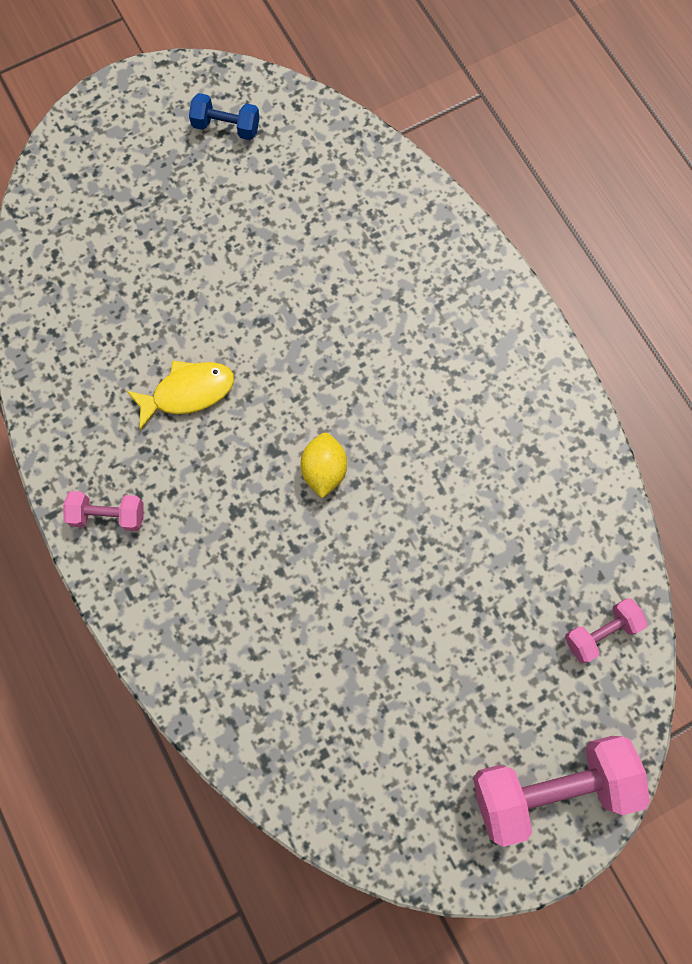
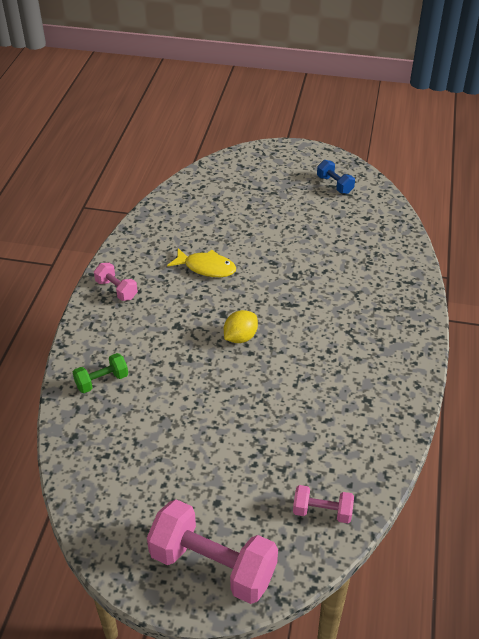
camera: 40 degrees right, 30 degrees down
none -> green dumbbell [73,353,128,393]

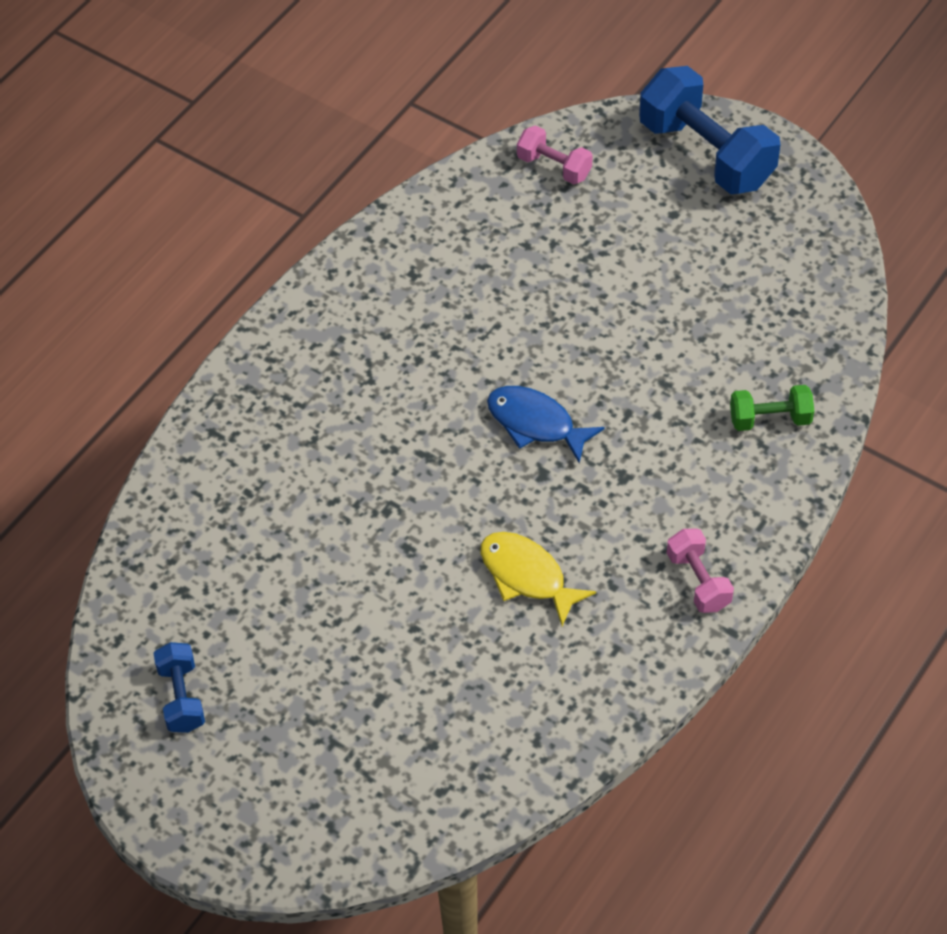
camera: 155 degrees left, 10 degrees up
pink dumbbell [147,499,278,604] -> blue dumbbell [639,66,780,194]
yellow lemon [224,310,258,343] -> blue fish [487,386,605,463]

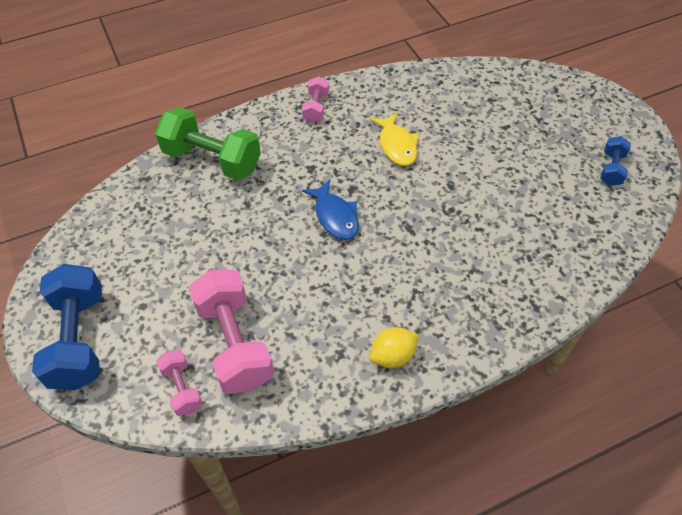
camera: 150 degrees left, 0 degrees up
green dumbbell [730,385,814,431] -> green dumbbell [155,107,261,180], size x1.98
none -> pink dumbbell [189,270,274,394]
none -> yellow lemon [369,328,419,368]

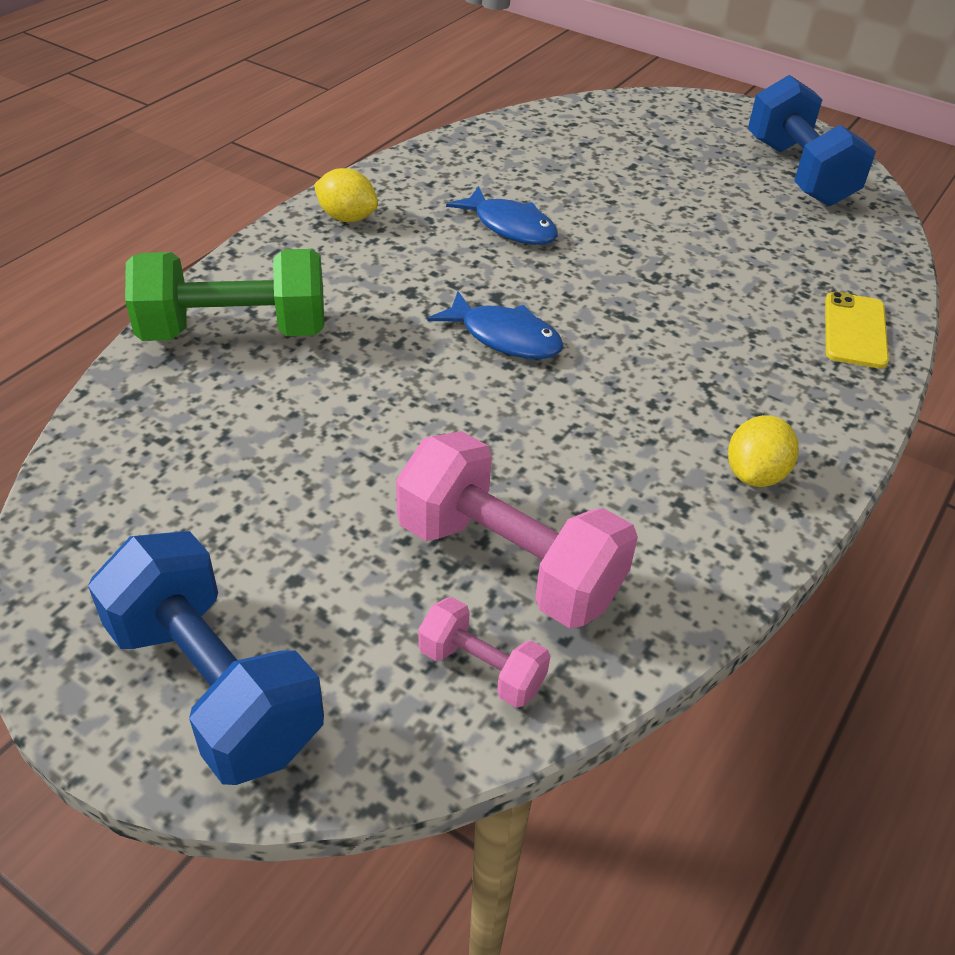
camera: 35 degrees left, 10 degrees down
pink dumbbell [302,76,329,123] -> yellow lemon [314,168,378,222]
yellow fish [370,112,419,166] -> blue fish [446,186,558,245]
blue dumbbell [600,136,631,186] -> blue dumbbell [748,75,876,206], size x1.98
none -> yellow phone [825,292,889,369]

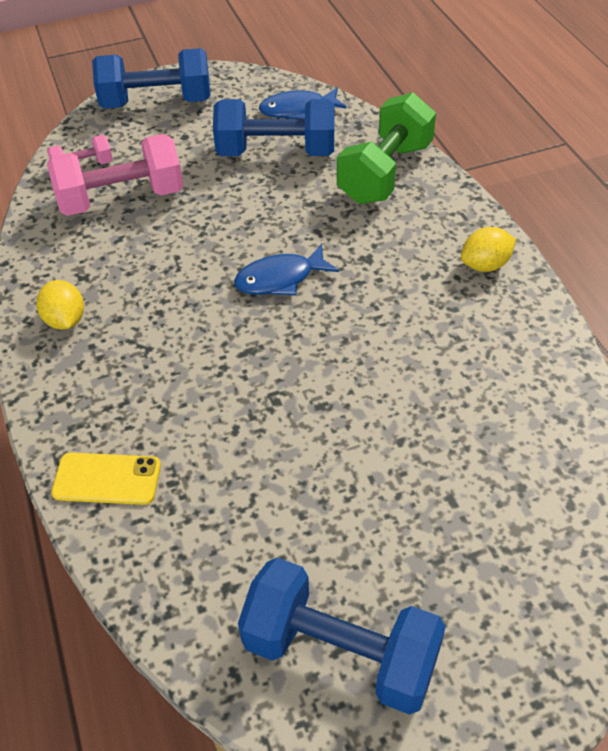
camera: 130 degrees right, 5 degrees up
blue fish [446,186,558,245] -> blue fish moved to [259,87,346,119]
yellow phone [825,292,889,369] -> yellow phone turned 45 degrees counterclockwise [51,453,161,505]
none -> blue dumbbell [213,99,334,156]

